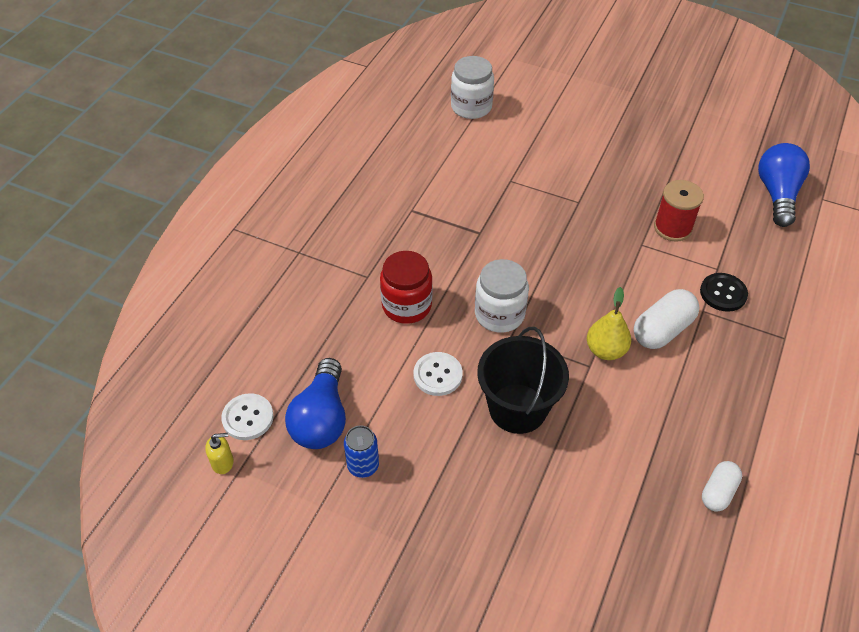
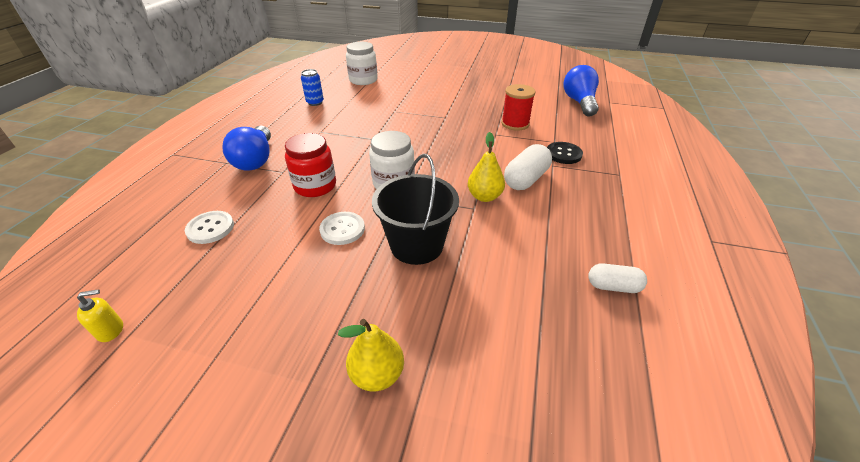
camera: 10 degrees left, 10 degrees down
white button [221,393,274,440] -> white button moved to [185,211,234,244]
blue light bulb [285,358,346,449] -> blue light bulb moved to [222,125,271,171]
blue can [344,425,379,478] -> blue can moved to [301,69,324,106]
white capsule [702,461,742,512] -> white capsule turned 75 degrees clockwise [588,263,647,293]
none -> yellow pear [338,319,404,391]

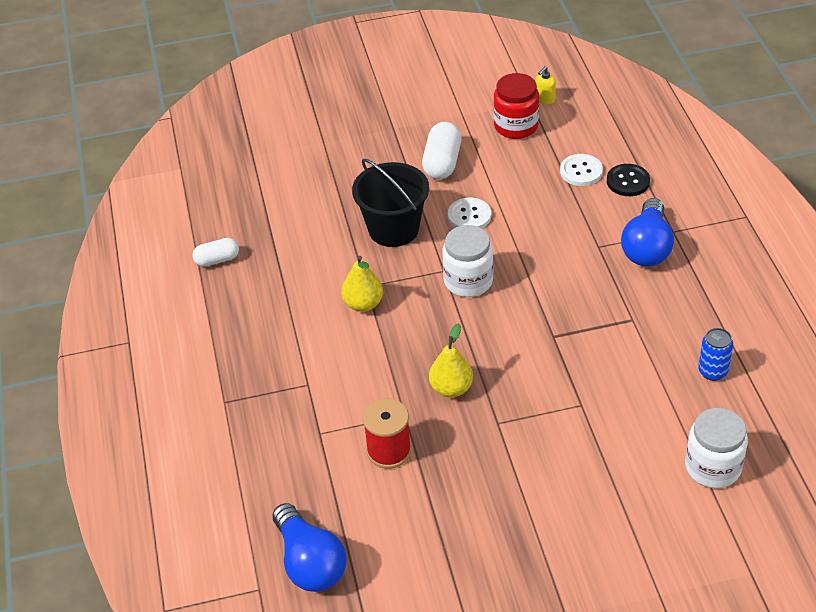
camera: 155 degrees right, 5 degrees up
blue light bulb [222,125,271,171] -> blue light bulb turned 135 degrees counterclockwise [621,198,674,266]
red jar [285,133,336,197] -> red jar moved to [494,73,539,139]
yellow pear [338,319,404,391] -> yellow pear moved to [429,323,473,397]
white capsule [504,144,552,190] -> white capsule moved to [422,122,461,179]
black button [547,142,583,164] -> black button moved to [607,164,650,196]

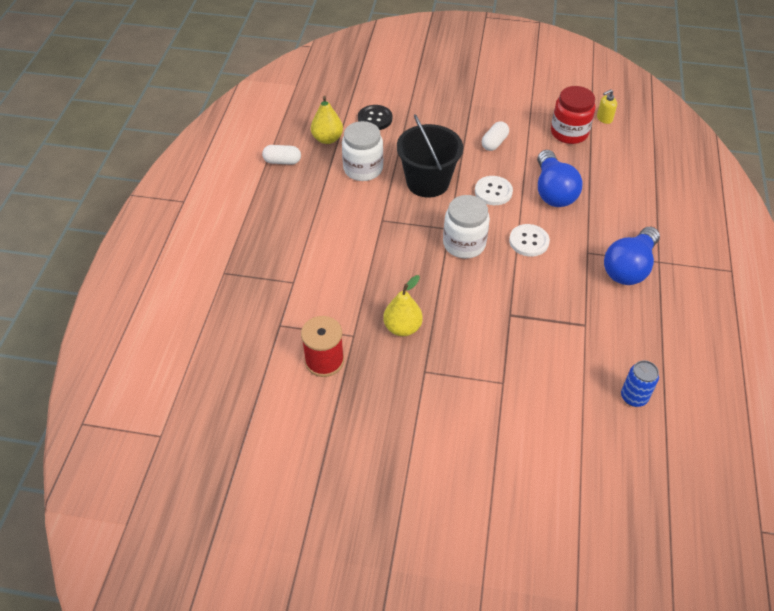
camera: 20 degrees right, 5 degrees up
blue light bulb [273,503,347,592] -> blue light bulb moved to [537,150,582,207]
yellow pear [341,256,383,312] -> yellow pear moved to [311,96,343,144]
white capsule [422,122,461,179] -> white capsule [482,121,509,151], size x0.64
white button [560,154,603,186] -> white button moved to [509,224,550,257]
black button [607,164,650,196] -> black button moved to [358,105,392,130]
white jar [685,408,748,488] -> white jar moved to [342,121,383,181]

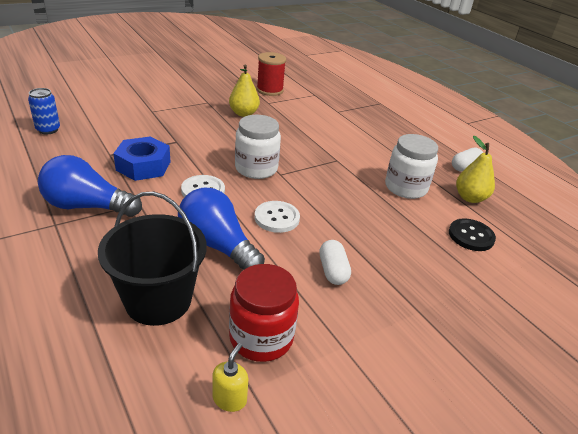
camera: 135 degrees right, 15 degrees down
black bucket [397,114,463,198] -> black bucket moved to [98,191,207,326]
blue light bulb [604,227,660,285] -> blue light bulb turned 75 degrees counterclockwise [38,155,142,217]
none -> blue nut [113,136,170,181]

